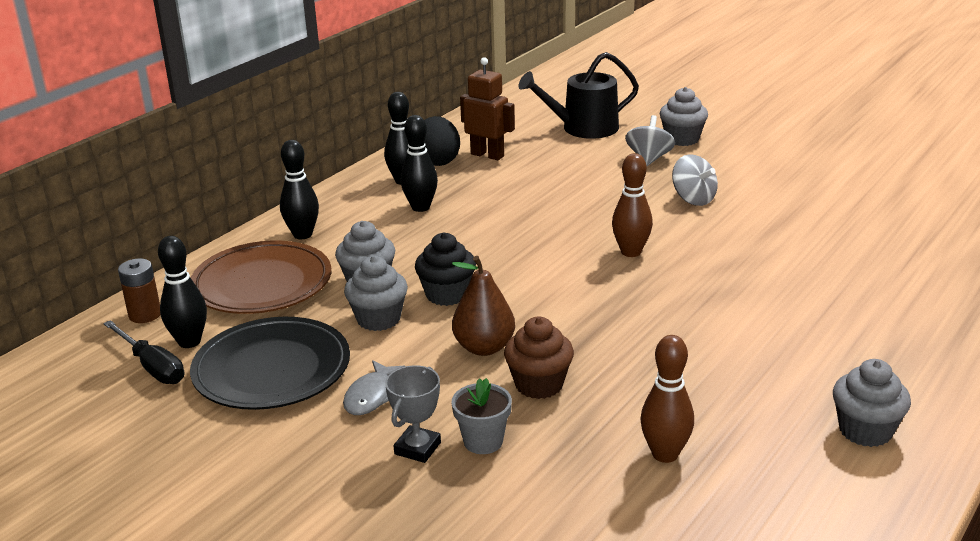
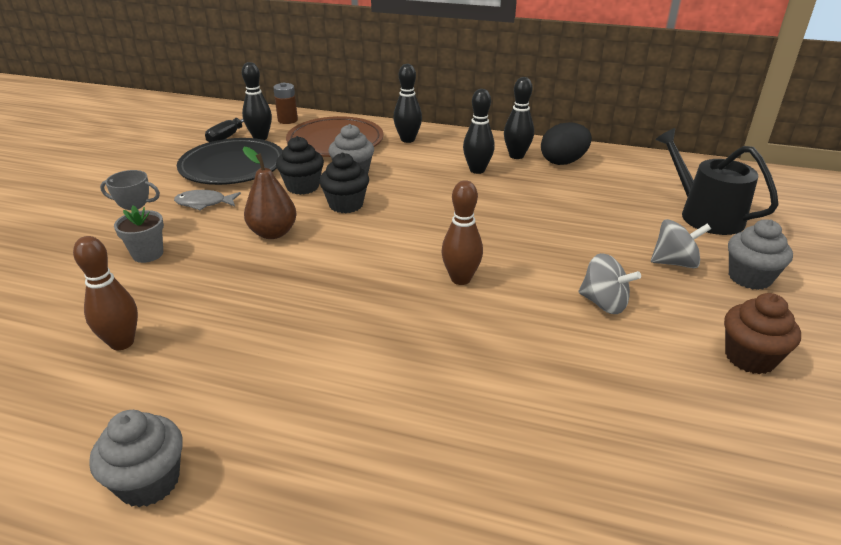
camera: 70 degrees right, 5 degrees up
grey cupcake [344,256,408,331] -> black cupcake [276,136,324,195]
brown robot [460,57,515,160] -> none
brown cupcake [504,317,574,399] -> brown cupcake moved to [724,293,801,374]
grey spinning top [672,154,718,206] -> grey spinning top turned 90 degrees counterclockwise [579,253,641,314]

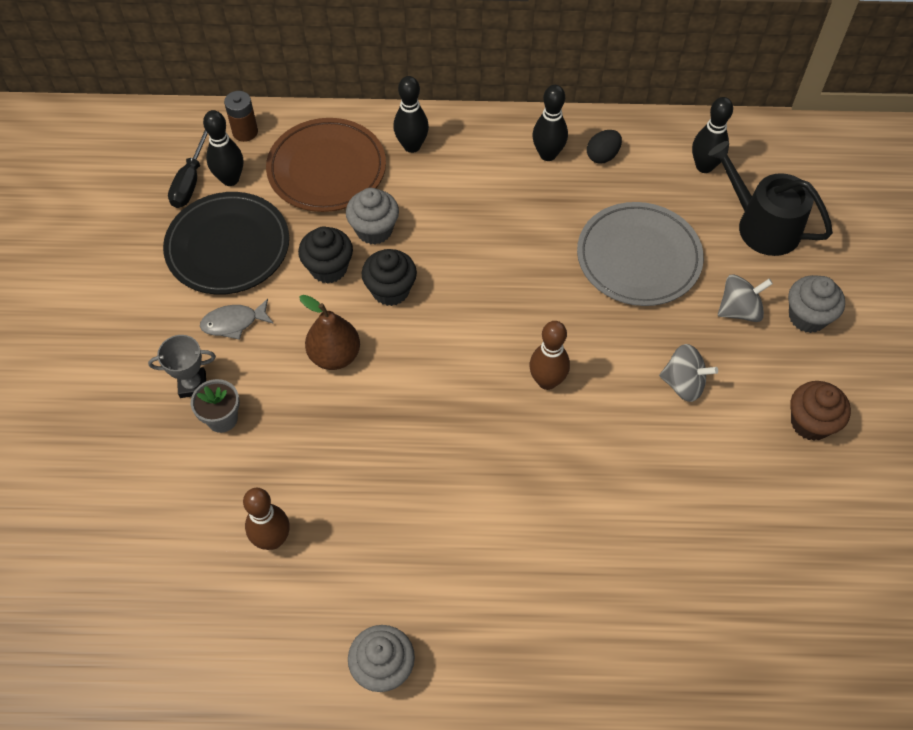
camera: 15 degrees left, 25 degrees up
black bowling pin [463,89,495,174] -> black bowling pin moved to [692,97,733,173]
black egg [541,122,592,165] -> black egg [587,130,622,164], size x0.64
none -> grey plate [577,202,704,306]

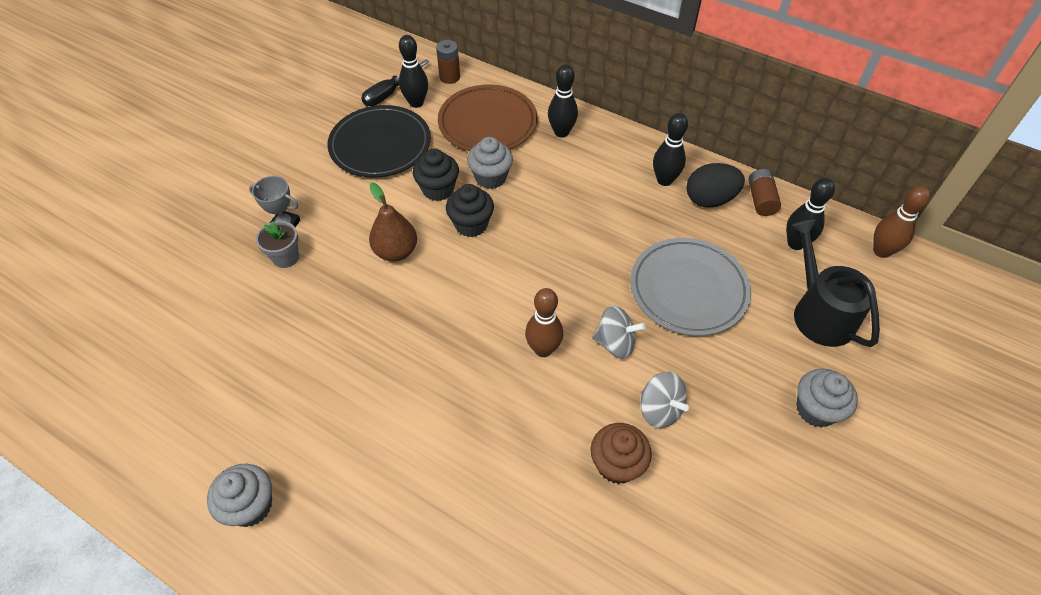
camera: 30 degrees right, 5 degrees down
grey fish [200,299,274,340] -> none
brown bowling pin [243,488,290,550] -> brown bowling pin moved to [873,186,931,258]
black egg [587,130,622,164] -> black egg [686,163,745,207], size x1.57
grey spinning top [718,274,773,322] -> grey spinning top moved to [592,306,645,359]
brown cupcake [791,381,851,441] -> brown cupcake moved to [590,423,652,484]
none -> brown battery [748,169,781,216]

